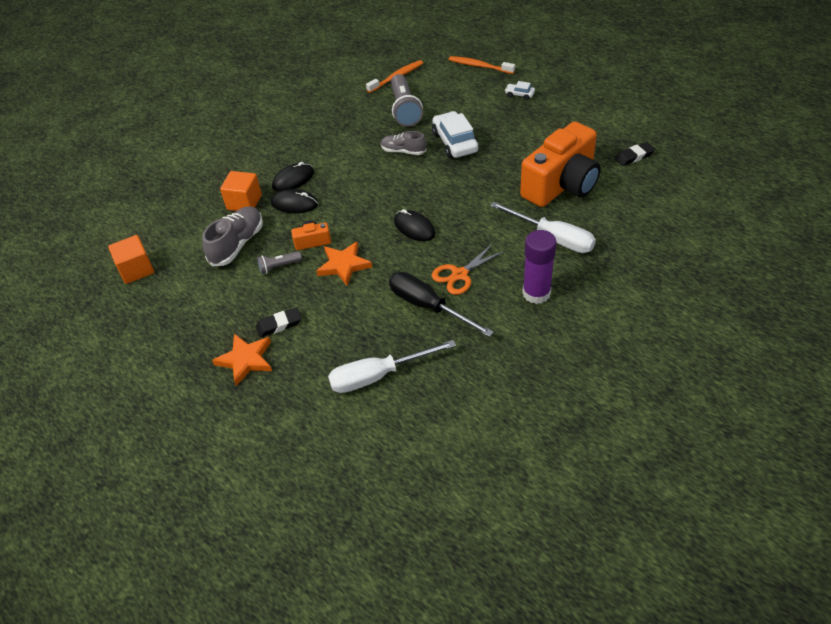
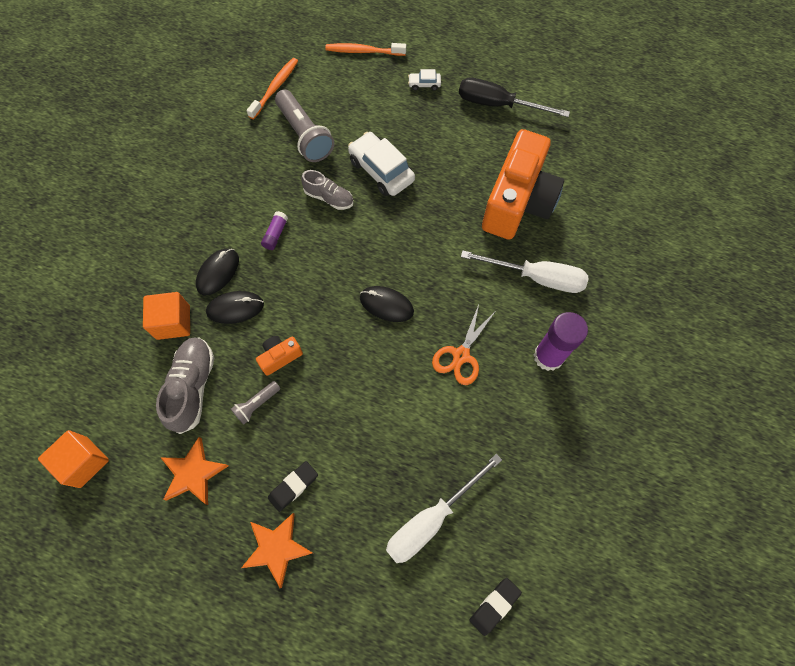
camera: 25 degrees left, 20 degrees up
orange star [316,242,372,286] -> orange star moved to [160,437,229,505]
grey shoe [381,131,427,155] -> grey shoe turned 150 degrees counterclockwise [301,170,354,210]
black screwdriver [389,272,494,337] -> black screwdriver moved to [459,77,570,117]
black eraser [615,142,655,166] -> black eraser moved to [469,578,522,636]
none -> purple glue stick [261,211,288,250]

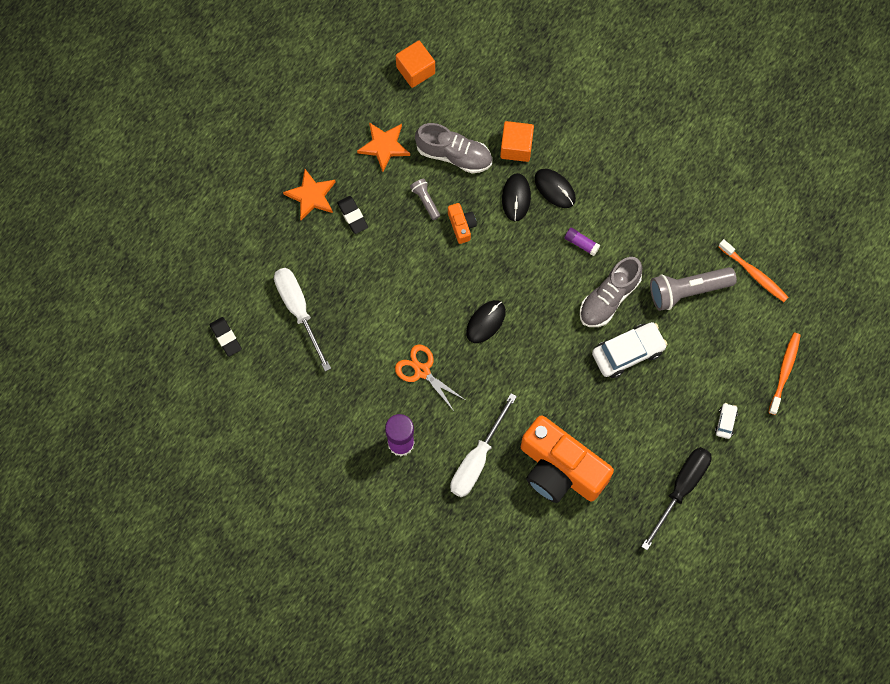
camera: 105 degrees right, 5 degrees up
grey shoe [301,170,354,210] -> grey shoe [580,257,642,327], size x1.54

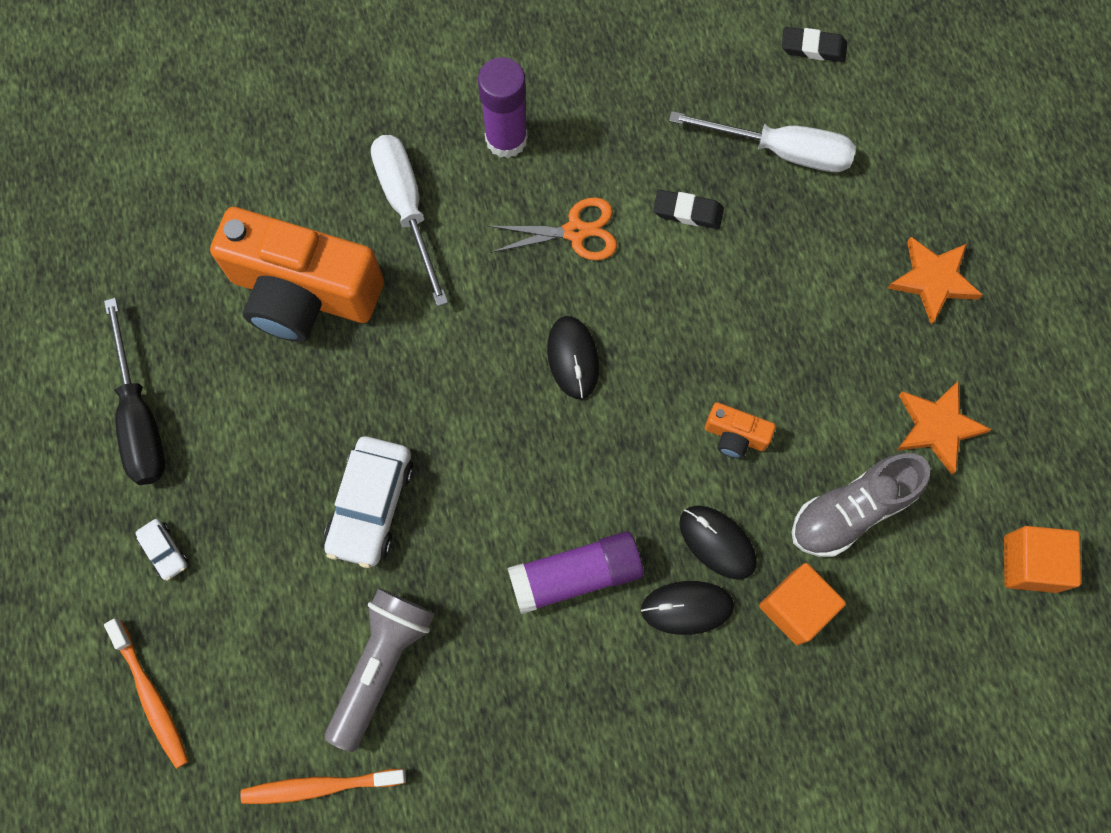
camera: 130 degrees right, 0 degrees up
black eraser [337,196,368,234] -> black eraser moved to [653,190,724,229]
grey flashlight [410,179,440,220] -> none
orange camera [521,415,614,503] -> orange camera turned 150 degrees counterclockwise [210,207,384,342]
purple glue stick [564,228,600,256] -> purple glue stick [508,531,644,614], size x2.00
grey shoe [580,257,642,327] -> none

